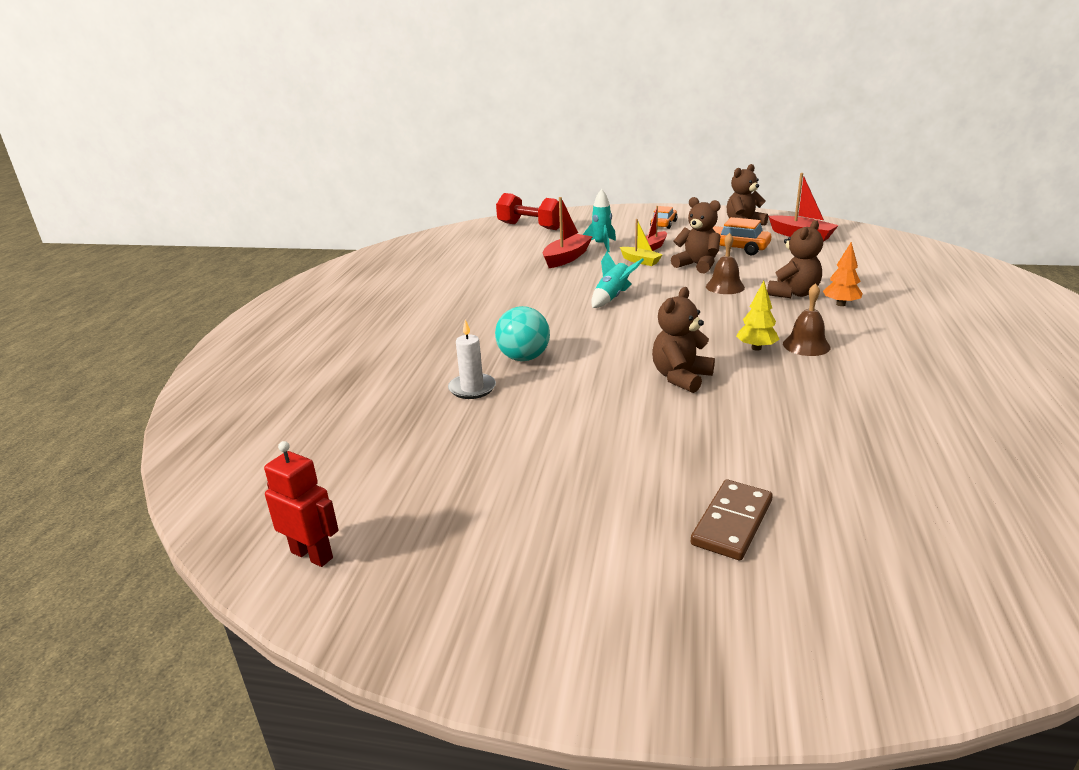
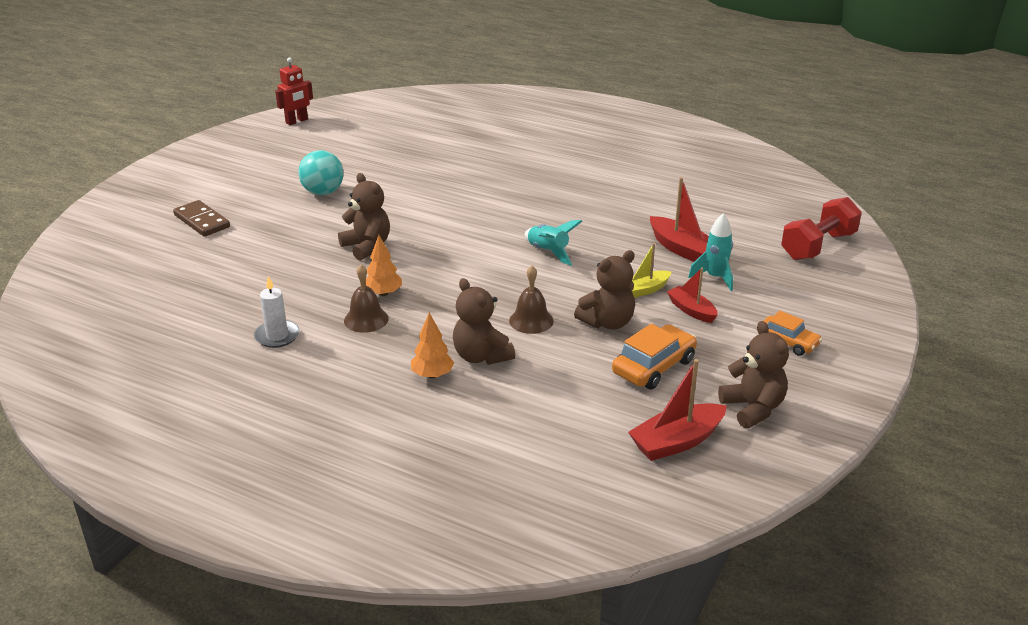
camera: 105 degrees right, 5 degrees up
white candle [448,319,496,399] -> white candle moved to [254,276,300,348]
turquoise ball [495,306,550,361] -> turquoise ball moved to [298,150,344,195]
yellow tree [736,281,780,351] -> orange tree [365,235,402,296]

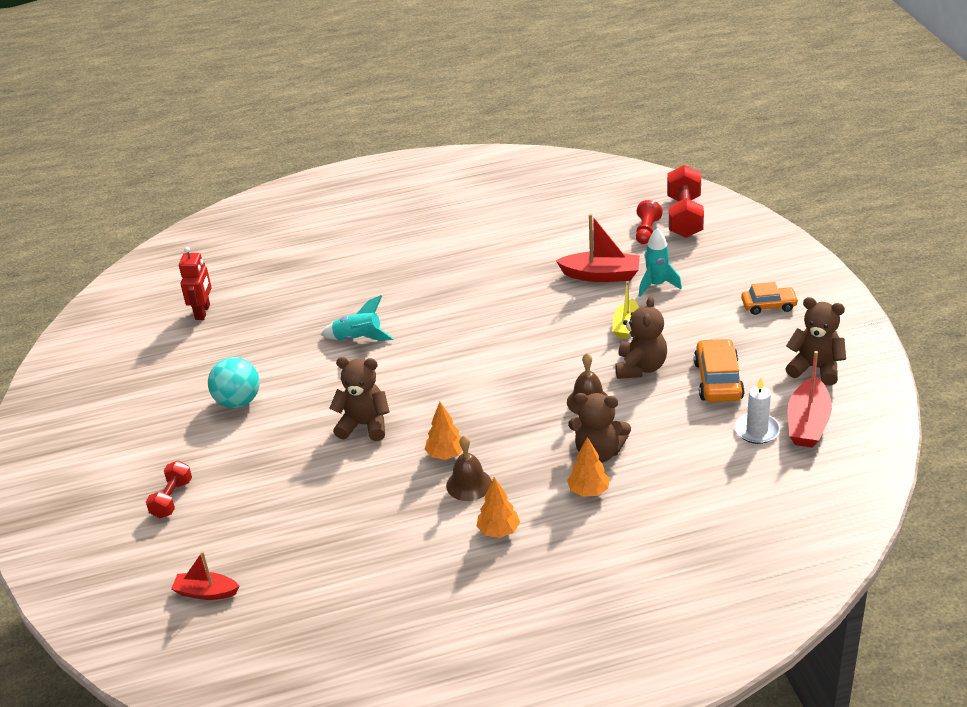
camera: 40 degrees left, 5 degrees up
brown domino [173,200,230,237] -> red dumbbell [146,461,192,518]
white candle [254,276,300,348] -> white candle moved to [735,378,780,444]
red robot [275,57,313,125] -> red robot moved to [179,247,211,320]
turquoise rocket [525,220,583,266] -> turquoise rocket moved to [321,295,394,341]
red boat [667,267,718,323] -> red boat moved to [171,551,239,600]
none -> orange tree [477,477,520,538]
none -> red pawn [636,200,663,244]

